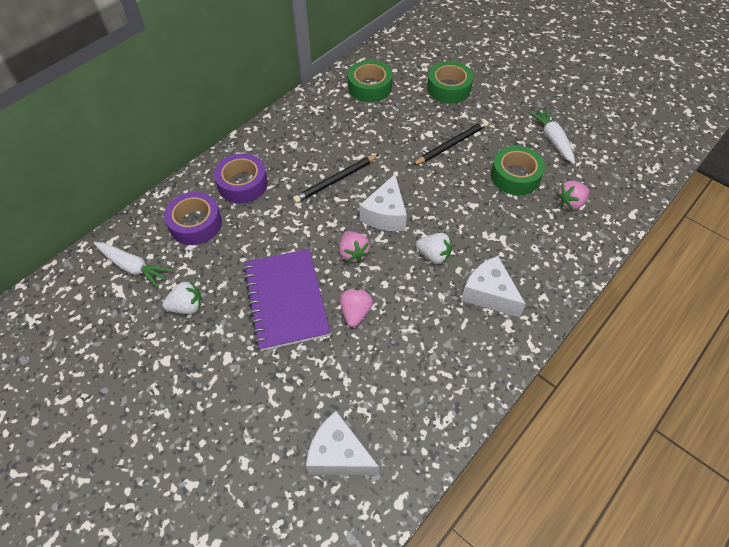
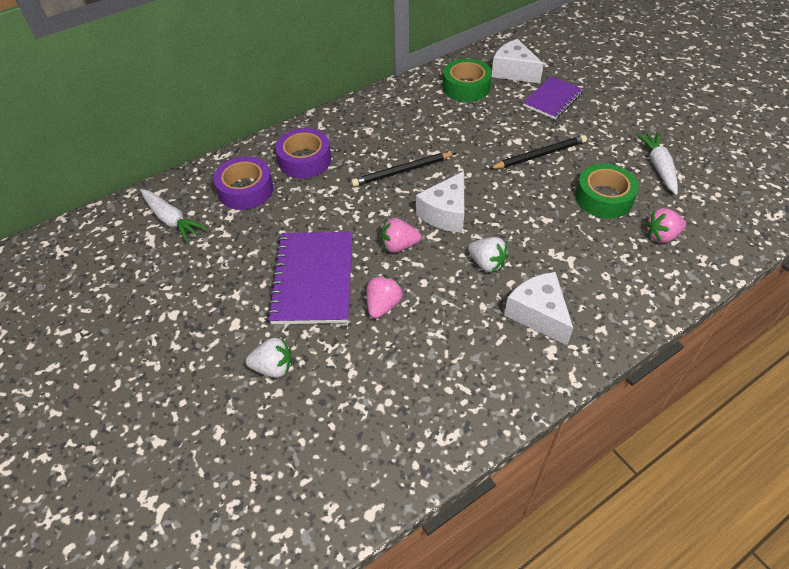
camera: 15 degrees right, 5 degrees down
white strawberry [162,281,202,314] -> white strawberry moved to [245,337,292,378]
white cheese [306,411,379,475] -> white cheese moved to [492,39,544,83]
pink strawberry [339,231,370,263] -> pink strawberry turned 90 degrees clockwise [381,218,421,253]
green tape [427,61,473,103] -> purple notebook [523,76,584,119]

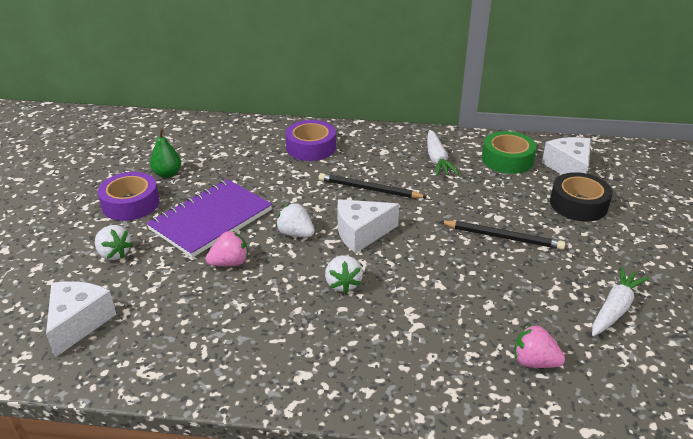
camera: 40 degrees right, 15 degrees down
white carrot [140,189,207,243] -> white carrot moved to [427,130,459,176]
purple tape [213,157,273,210] -> purple tape moved to [98,172,160,221]
pink strawberry [381,218,421,253] -> white strawberry [276,203,315,237]
white cheese [504,272,573,346] -> white cheese moved to [46,281,116,357]
purple notebook [523,76,584,119] -> black tape [550,172,613,221]
green tape [575,164,639,219] -> none
none -> green pear [150,129,181,178]

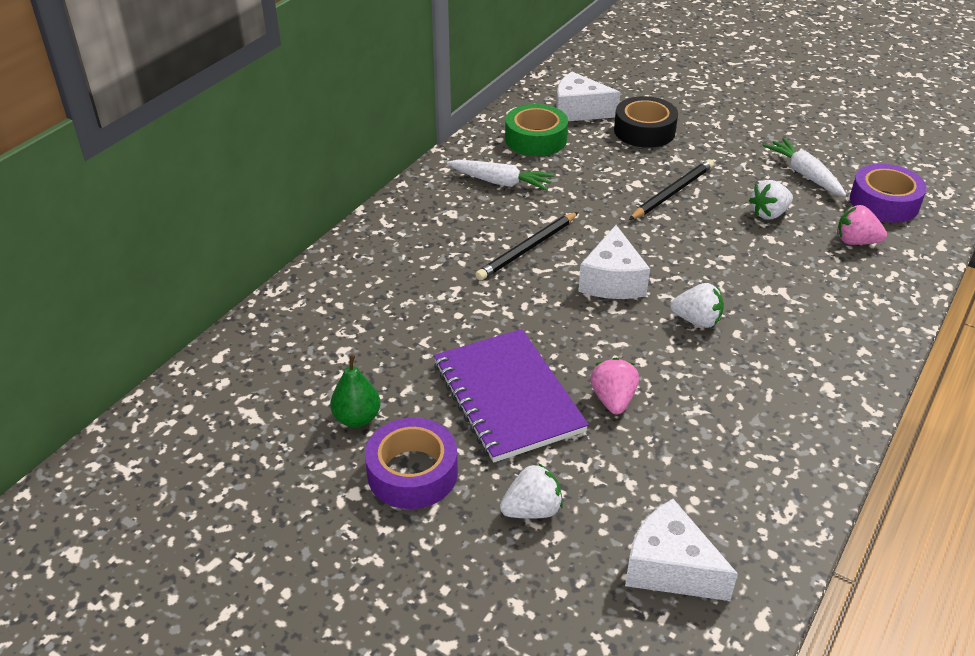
camera: 65 degrees left, 5 degrees up
white strawberry [276,203,315,237] -> white strawberry moved to [749,180,793,220]
purple tape [285,120,336,161] -> purple tape moved to [850,164,927,223]
pink strawberry [515,325,565,368] -> pink strawberry turned 60 degrees clockwise [837,205,887,245]

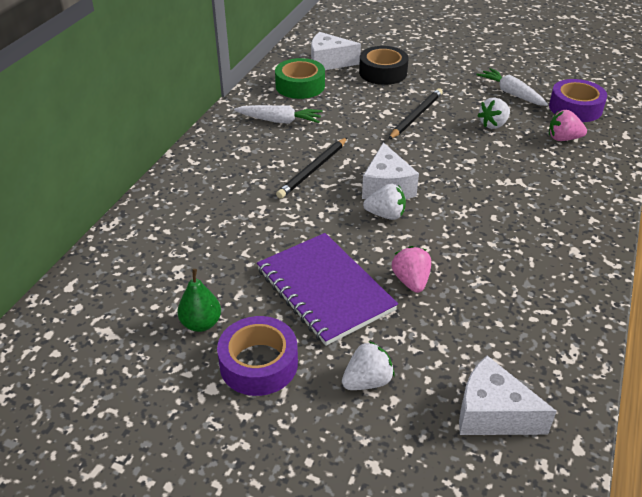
camera: 10 degrees left, 0 degrees up
white strawberry [670,283,724,328] -> white strawberry moved to [363,183,406,220]

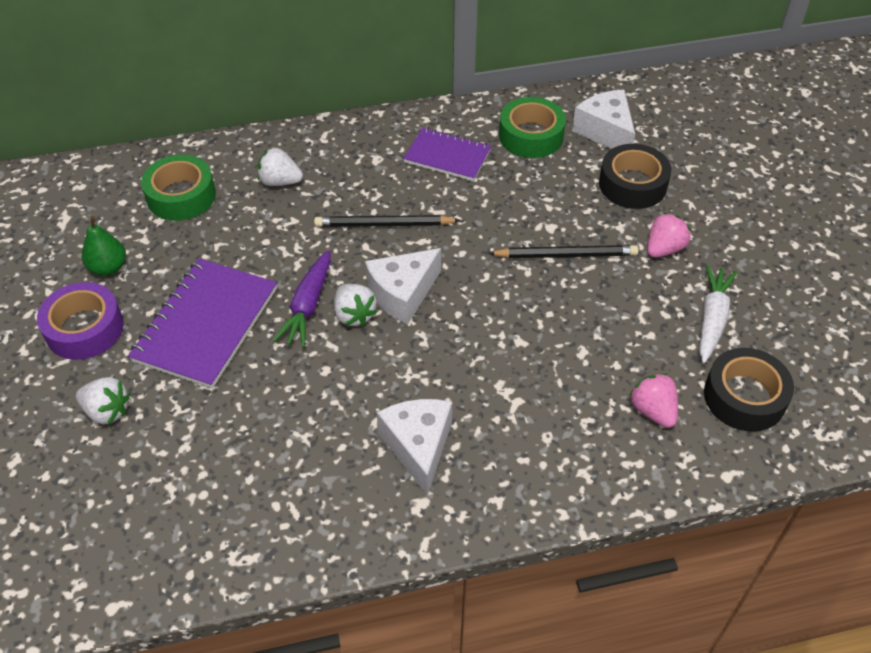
camera: 55 degrees right, 10 degrees up
white carrot [234,105,323,124] -> purple notebook [403,128,491,181]
pink strawberry [392,246,431,293] -> pink strawberry moved to [647,213,691,258]
white cheese [459,356,557,435] -> white cheese moved to [377,399,452,496]
white strawberry [477,97,510,129] -> white strawberry moved to [257,147,303,186]
purple tape [549,79,607,122] -> black tape [704,348,794,432]
none -> green tape [141,155,216,221]
none -> purple carrot [273,250,331,348]

